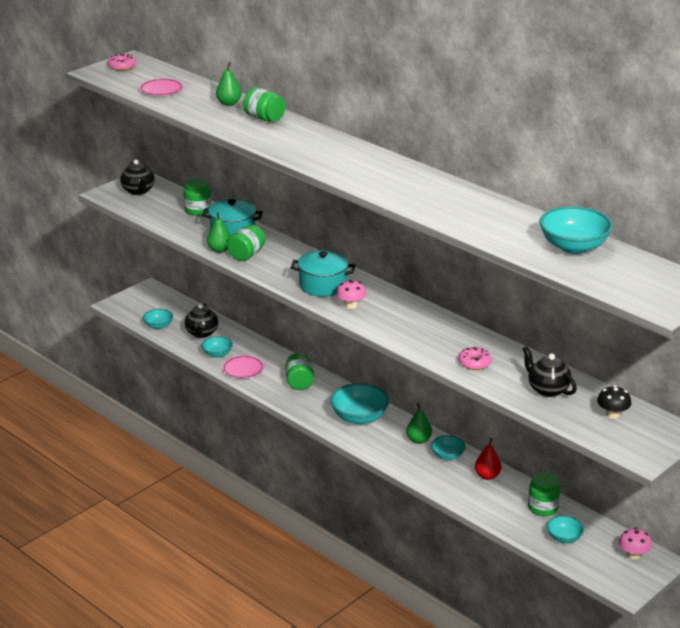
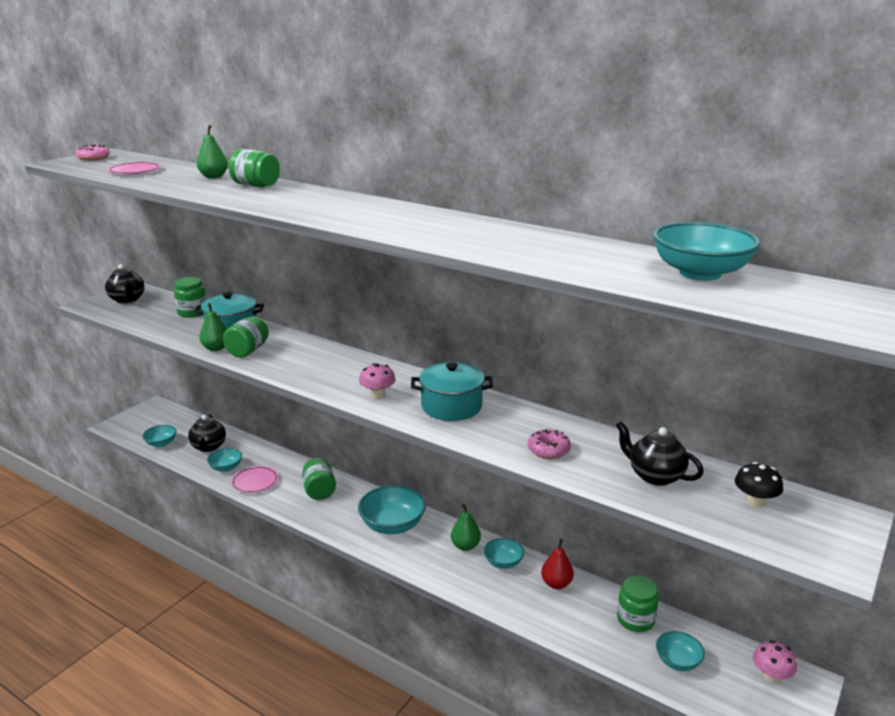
camera: 10 degrees left, 5 degrees down
turquoise pot [291,250,356,297] -> turquoise pot moved to [411,362,493,421]

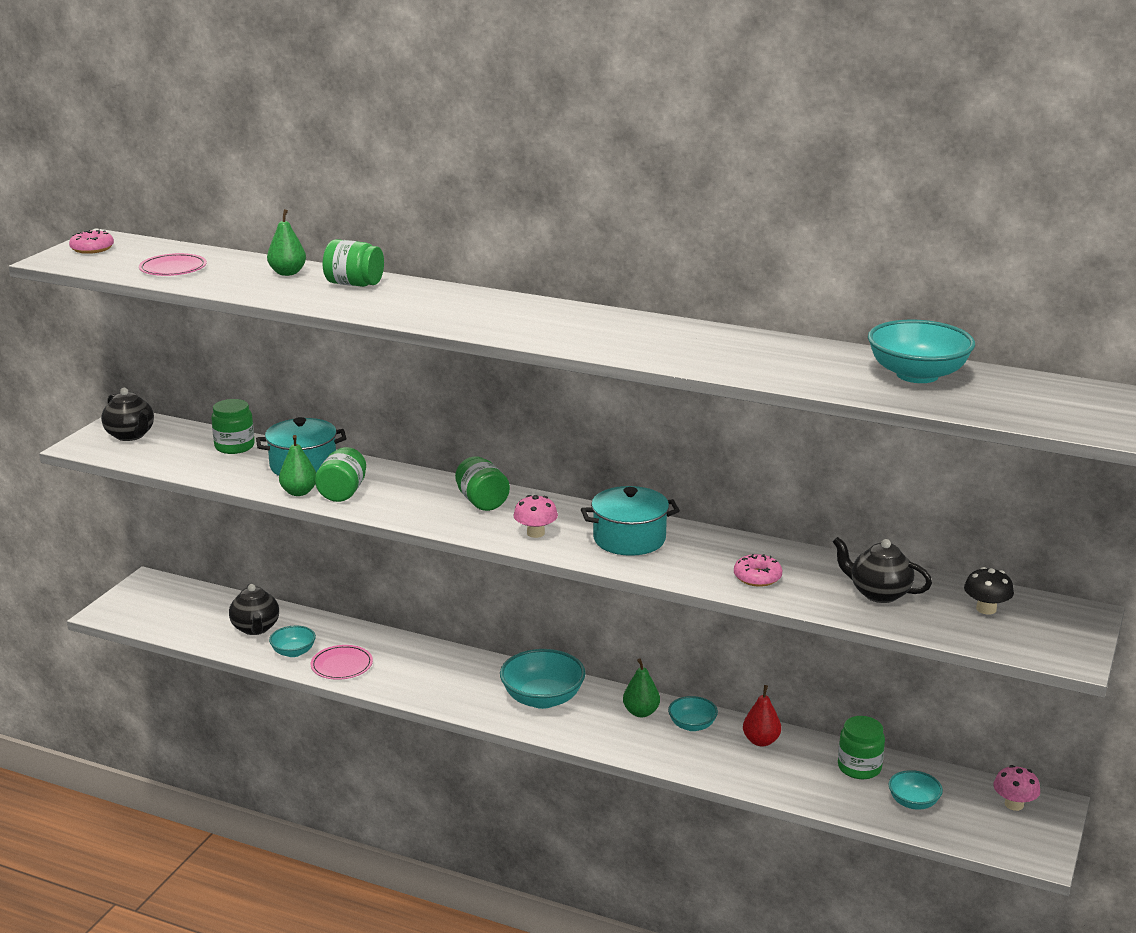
camera: 10 degrees left, 0 degrees up
turquoise bowl [142,425,176,447] -> none
green jar [302,458,336,500] -> green jar moved to [455,456,510,511]

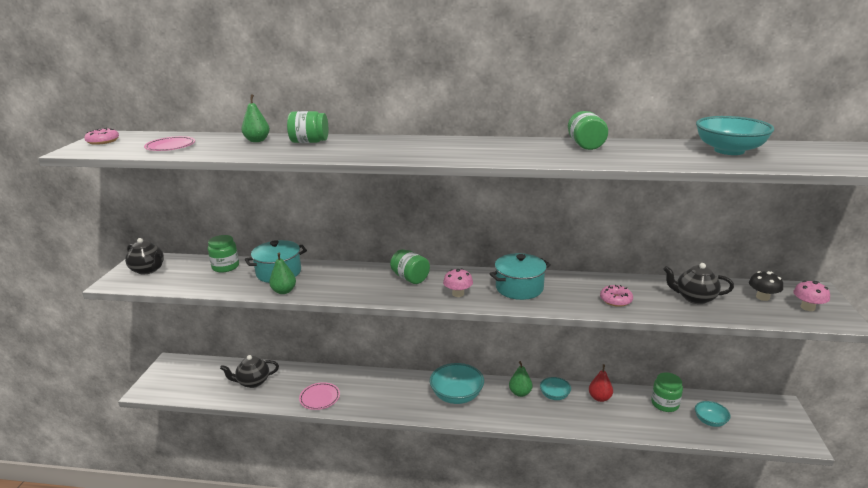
camera: 15 degrees left, 0 degrees up
black teapot [229,584,279,635] -> black teapot turned 105 degrees clockwise [220,355,279,388]
turquoise bowl [269,626,316,657] -> none
green jar [315,447,366,502] -> green jar moved to [568,111,608,150]
pink mushroom [993,765,1040,811] -> pink mushroom moved to [793,280,830,311]

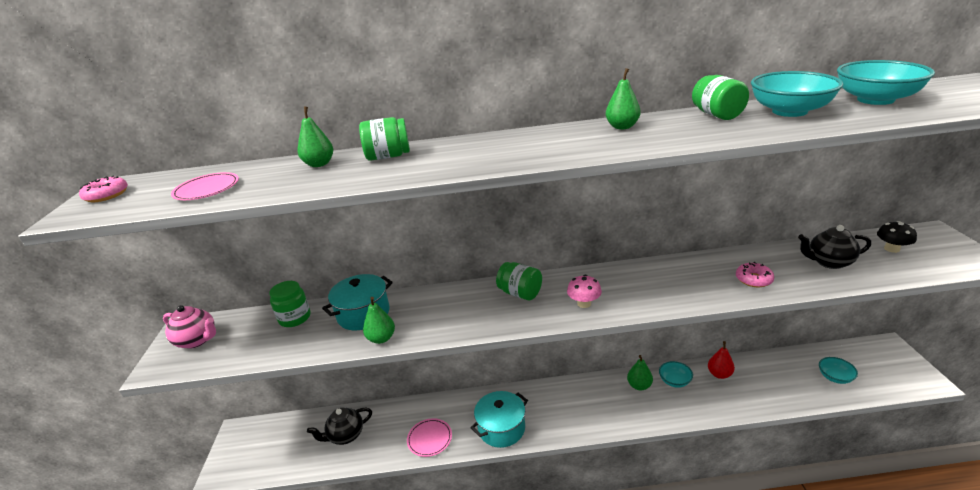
camera: 10 degrees left, 5 degrees up
black teapot [125,238,164,274] -> pink teapot [163,305,216,349]
turquoise bowl [430,363,484,404] -> turquoise bowl moved to [751,71,843,117]
turquoise pot [489,253,551,300] -> turquoise pot moved to [471,391,528,448]
green jar [651,372,683,412] -> none
pink mushroom [793,280,830,311] -> none
none -> green pear [606,68,641,129]

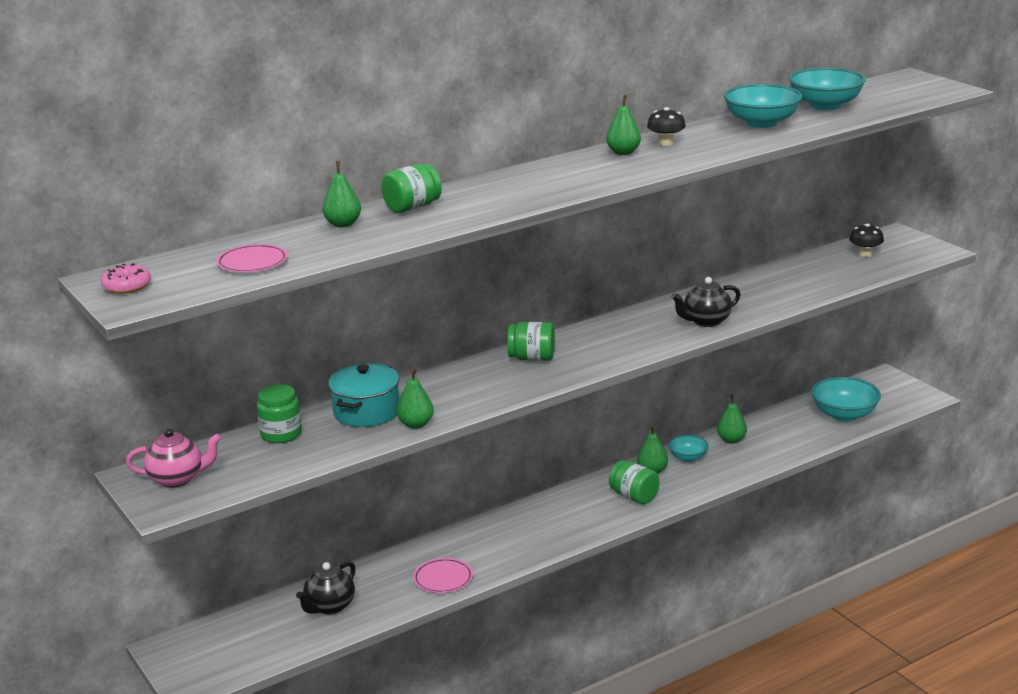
camera: 30 degrees left, 5 degrees down
turquoise pot [471,391,528,448] -> none
pink mushroom [567,275,602,308] -> none
green jar [692,75,749,120] -> green jar moved to [609,460,660,504]
red pear [708,341,735,379] -> green pear [717,394,747,444]
pink donut [736,262,774,287] -> none
black teapot [798,225,871,269] -> black teapot moved to [671,277,741,327]
turquoise bowl [819,357,858,384] -> turquoise bowl [811,377,881,422], size x1.77
none -> black mushroom [647,107,686,146]

